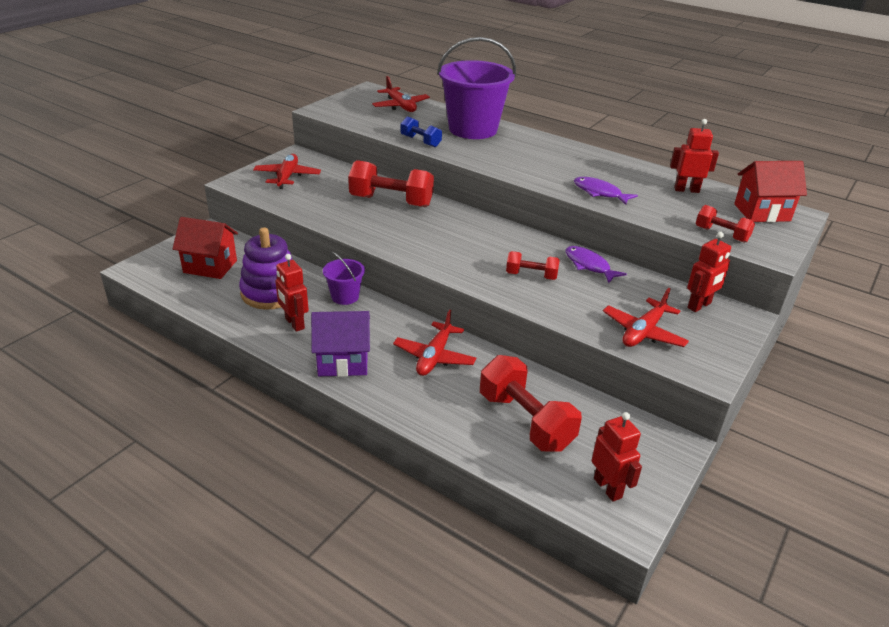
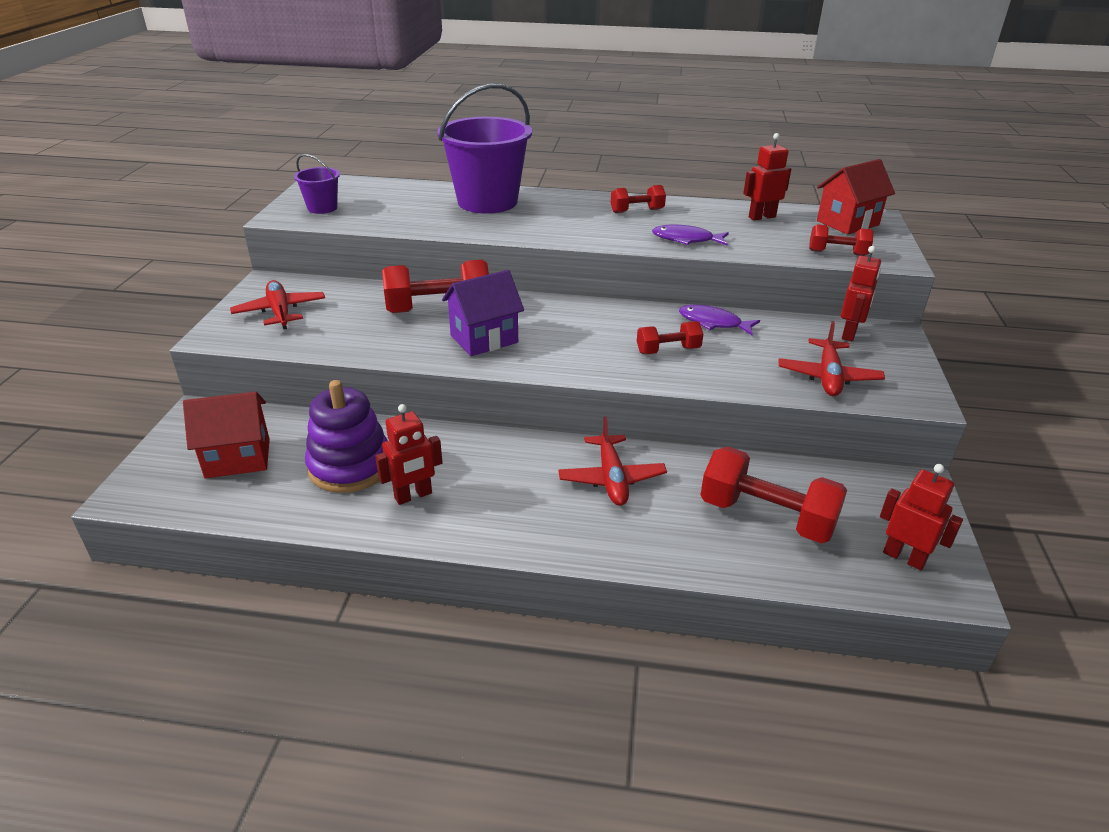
camera: 25 degrees left, 0 degrees up
red robot [275,254,309,332] -> red robot turned 60 degrees counterclockwise [375,404,443,505]
purple house [311,311,370,377] -> purple house moved to [442,270,524,356]
purple bucket [323,252,365,305] -> purple bucket moved to [294,154,340,214]
red plane [372,76,430,112] -> none
blue dumbbell [401,116,442,147] -> none
none -> red dumbbell [611,185,666,213]

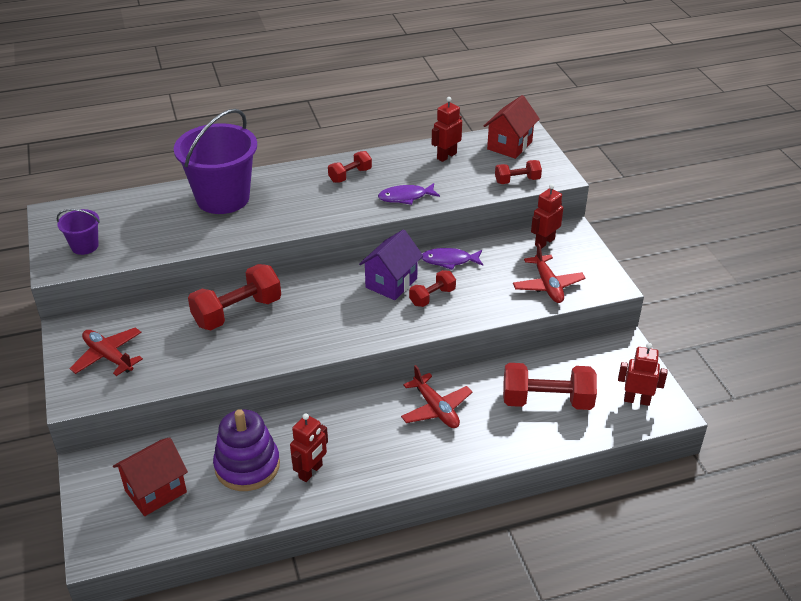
camera: 25 degrees left, 5 degrees up
purple house [442,270,524,356] -> purple house moved to [359,229,423,300]
red robot [841,246,881,342] -> red robot turned 135 degrees counterclockwise [531,184,564,249]

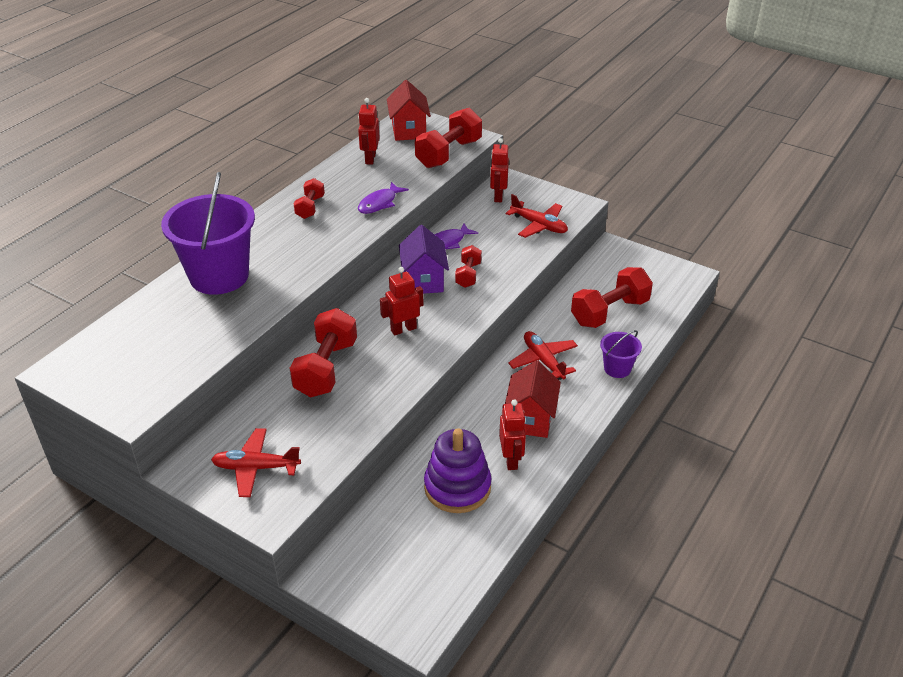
camera: 40 degrees left, 0 degrees up
purple bucket [57,209,100,255] -> purple bucket moved to [600,330,642,378]
red house [113,437,188,516] -> red house moved to [505,360,561,438]
red plane [401,365,472,428] -> red plane turned 135 degrees counterclockwise [508,331,578,380]
red dumbbell [495,160,542,184] -> red dumbbell [415,108,482,168], size x1.80
red robot [618,343,668,406] -> red robot moved to [380,267,424,336]

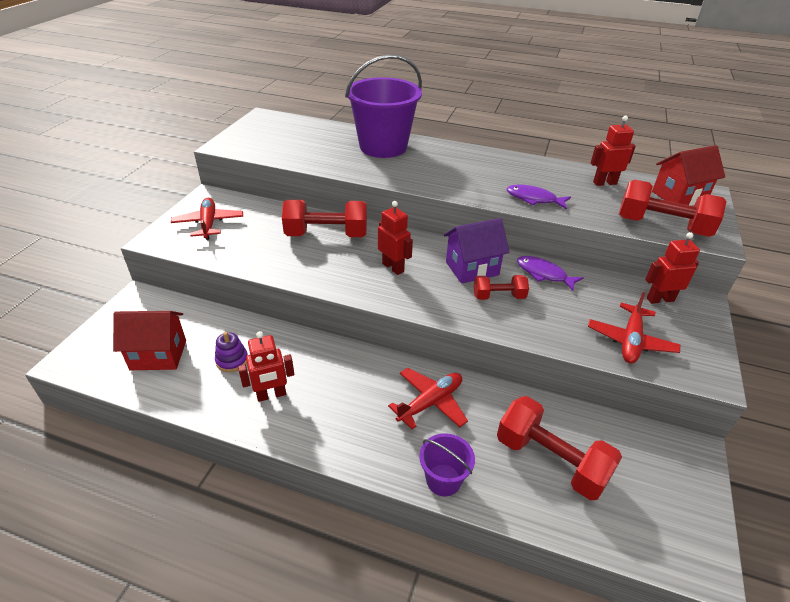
camera: 75 degrees right, 0 degrees up
red dumbbell [294,178,325,219] -> none
purple stacking toy [424,428,492,513] -> purple stacking toy [215,332,248,372], size x0.50
red house [505,360,561,438] -> red house moved to [113,311,186,370]

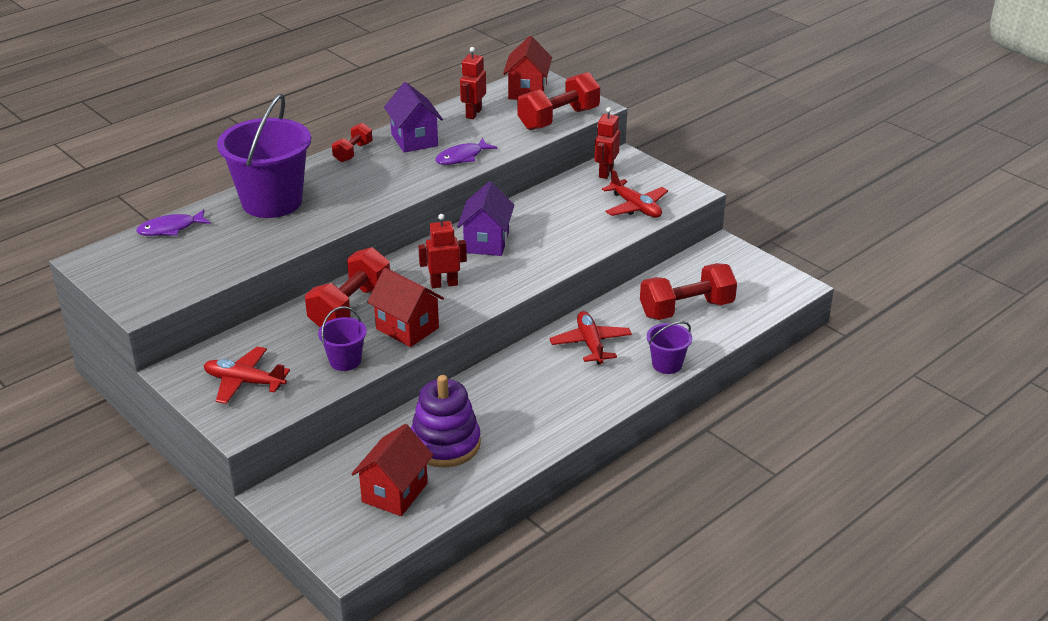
camera: 60 degrees left, 5 degrees down
purple stacking toy [215,332,248,372] -> purple stacking toy [411,375,481,467], size x2.02
red robot [238,331,294,402] -> none
red dumbbell [474,275,529,300] -> red dumbbell moved to [332,123,372,162]
purple fish [517,256,583,291] -> purple fish moved to [136,209,211,236]
none -> purple bucket [318,307,367,371]
none -> red house [367,268,444,347]
none -> purple house [384,82,443,153]

